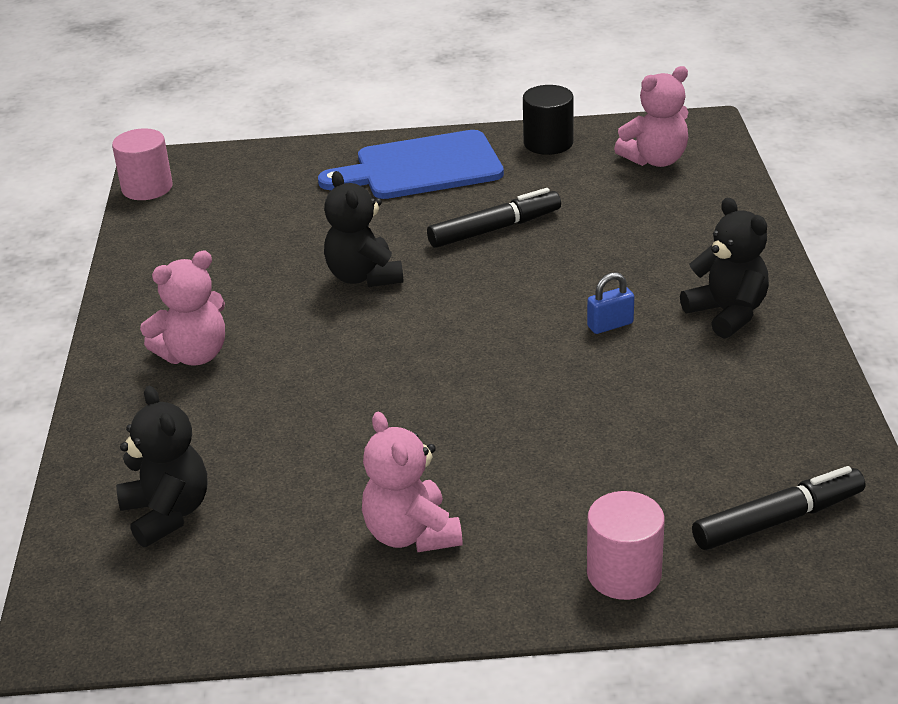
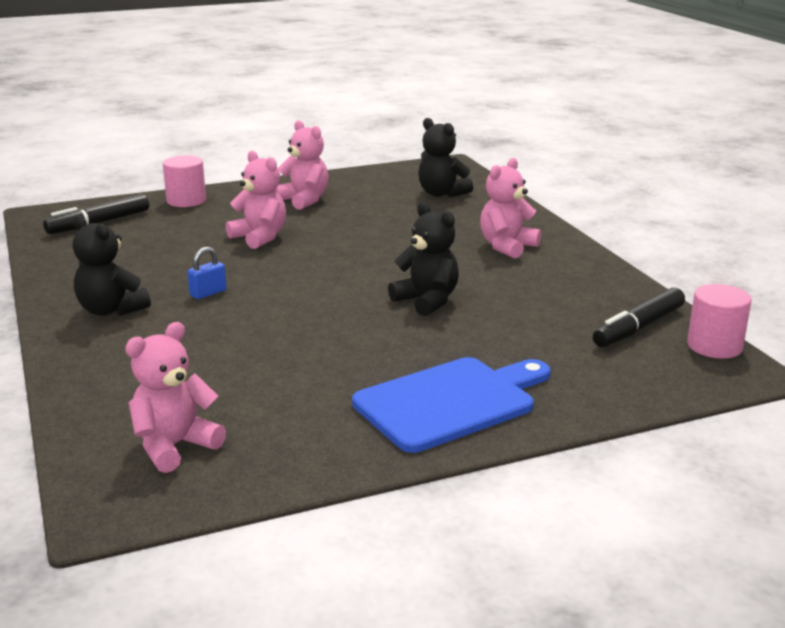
camera: 160 degrees right, 10 degrees down
black marker [427,188,561,248] -> black marker moved to [593,287,685,347]
black cylinder [523,85,574,155] -> none
none -> pink teddy bear [226,151,286,249]

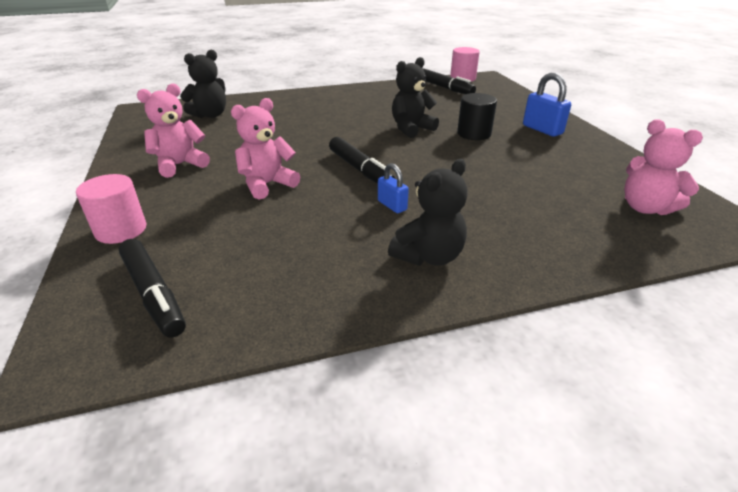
camera: 85 degrees left, 10 degrees up
blue cutting board [352,357,551,453] -> blue padlock [523,73,571,137]
pink teddy bear [480,158,541,259] -> none
none -> black marker [329,137,395,184]
none -> black cylinder [457,93,497,140]

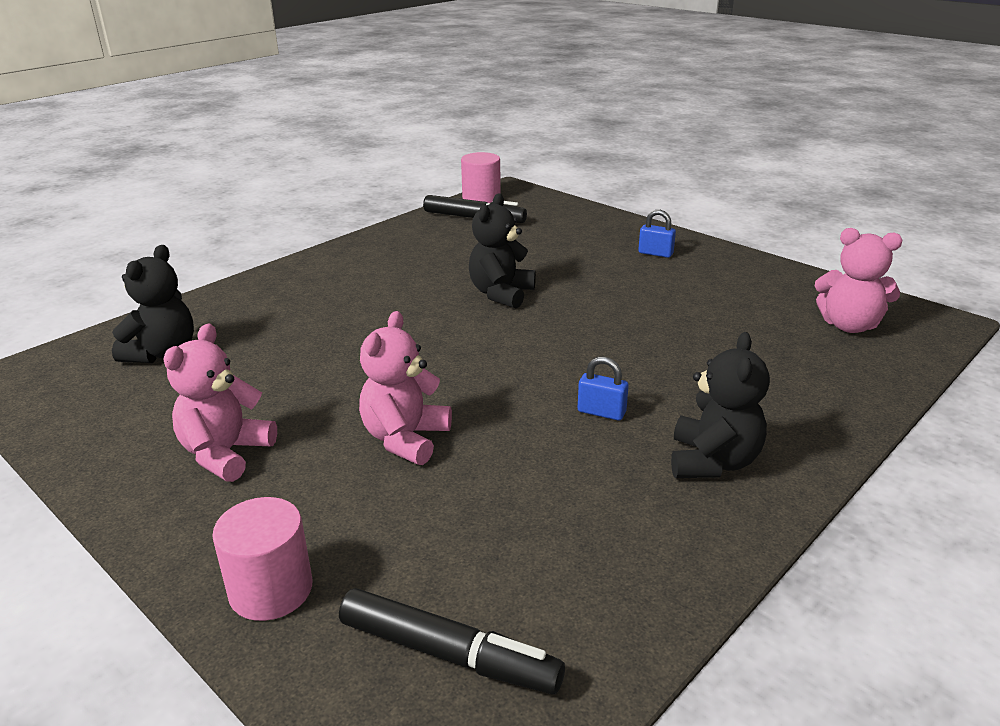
camera: 30 degrees left, 5 degrees down
black marker [329,137,395,184] -> none
black cylinder [457,93,497,140] -> none
blue padlock [523,73,571,137] -> blue padlock [638,210,676,258], size x0.61

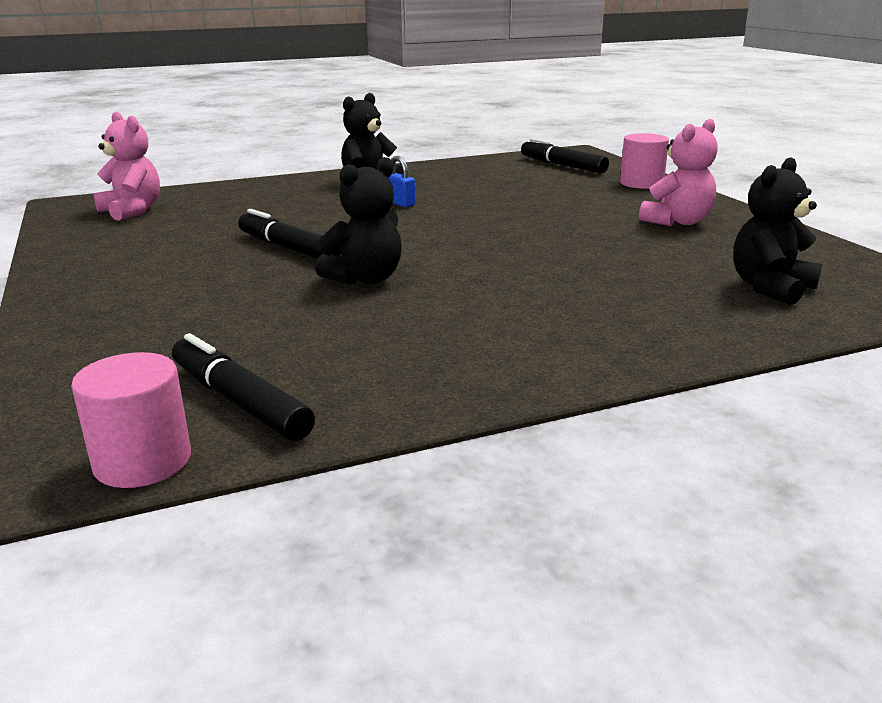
camera: 155 degrees left, 5 degrees down
pink teddy bear [359,311,452,465] -> none
blue padlock [638,210,676,258] -> none
none -> black marker [238,209,341,259]

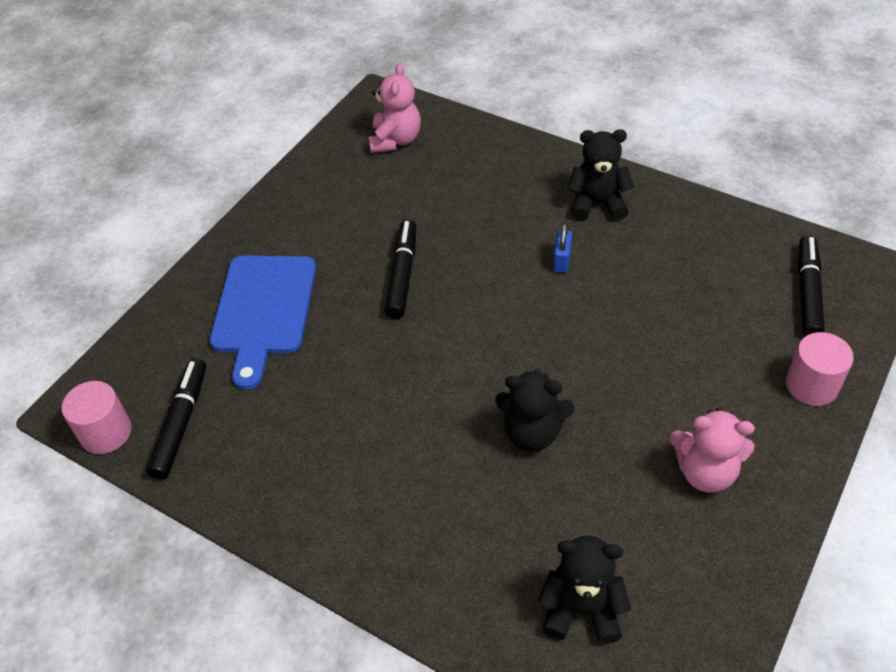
camera: 55 degrees right, 25 degrees up
black teddy bear [315,157,402,285] -> black teddy bear moved to [495,369,575,452]
none -> blue cutting board [210,255,316,390]

